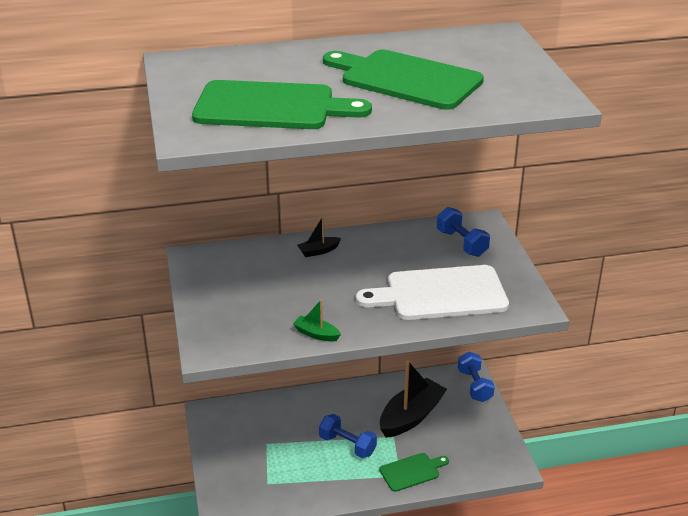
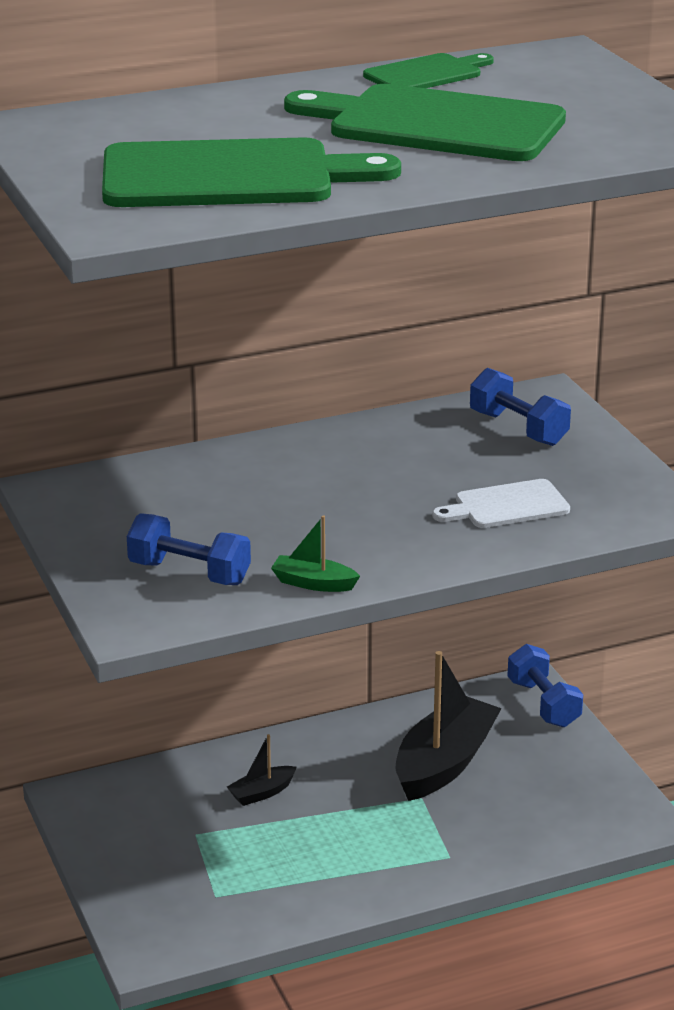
camera: 10 degrees left, 5 degrees down
black boat [297,216,341,257] -> black boat moved to [227,734,297,806]
blue dumbbell [319,414,377,458] -> blue dumbbell moved to [127,513,251,585]
white cutting board [356,265,509,320] -> white cutting board [432,479,570,528], size x0.52
green cutting board [379,453,449,492] -> green cutting board moved to [363,53,494,88]

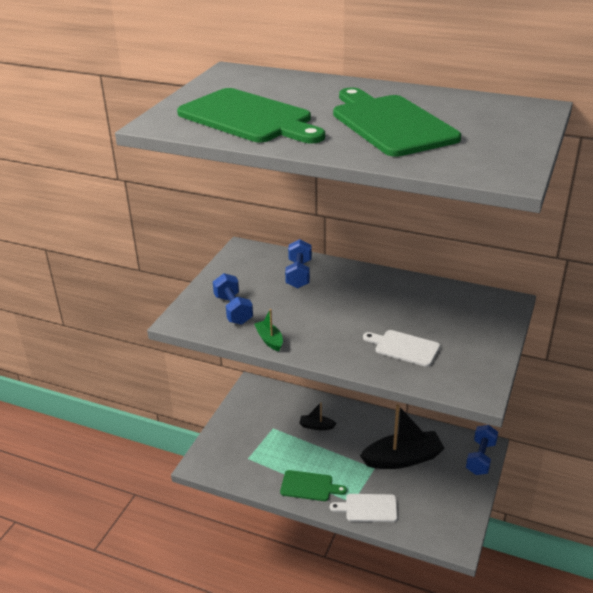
camera: 45 degrees right, 5 degrees up
green cutting board [363,53,494,88] -> green cutting board moved to [280,470,347,501]
blue dumbbell [470,368,571,446] -> blue dumbbell moved to [285,239,312,289]
none -> white cutting board [330,494,398,522]

